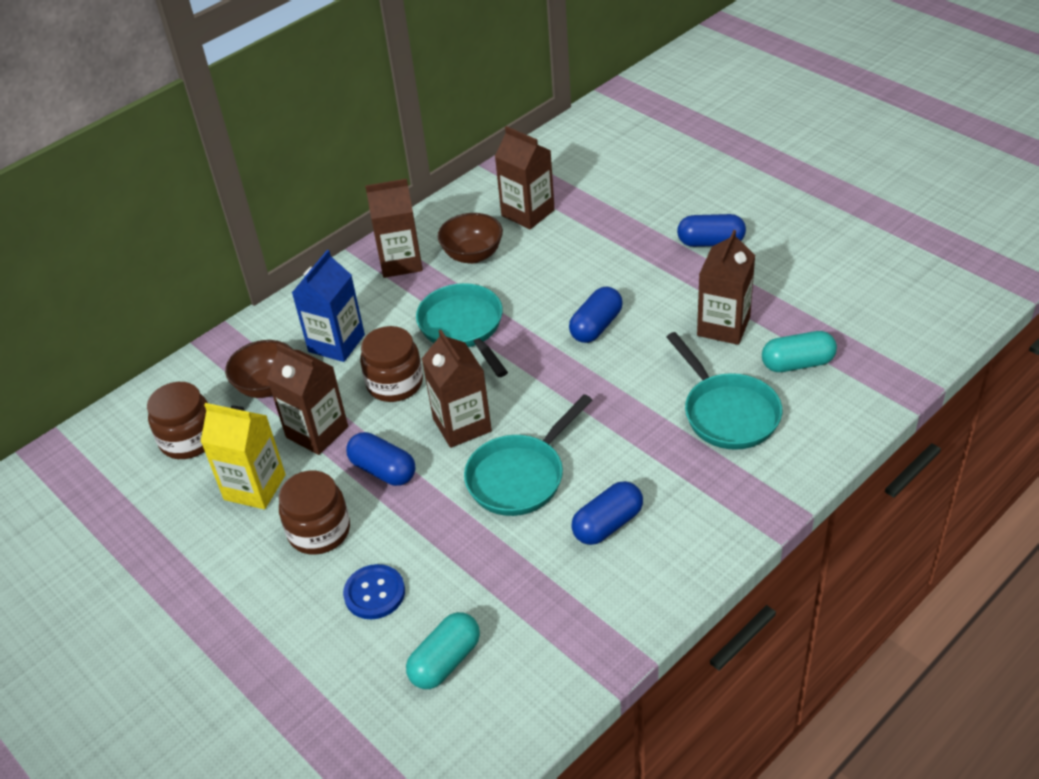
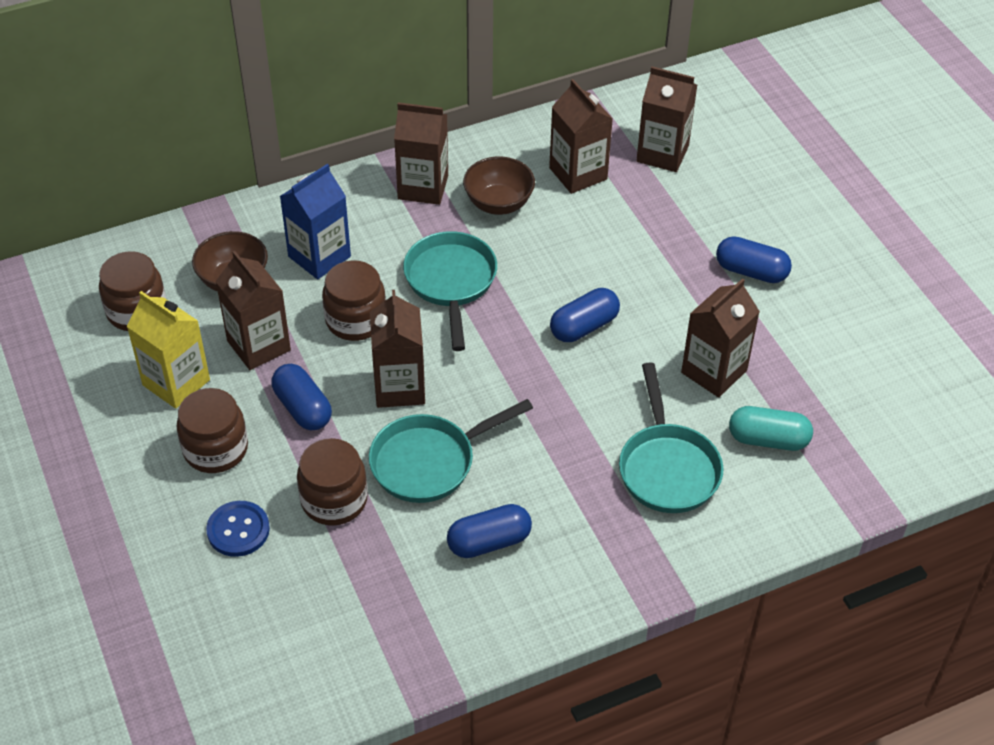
camera: 15 degrees right, 5 degrees up
turquoise capsule [406,612,480,689] -> none
none -> brown jar [297,438,368,525]
none -> brown carton [636,67,697,172]

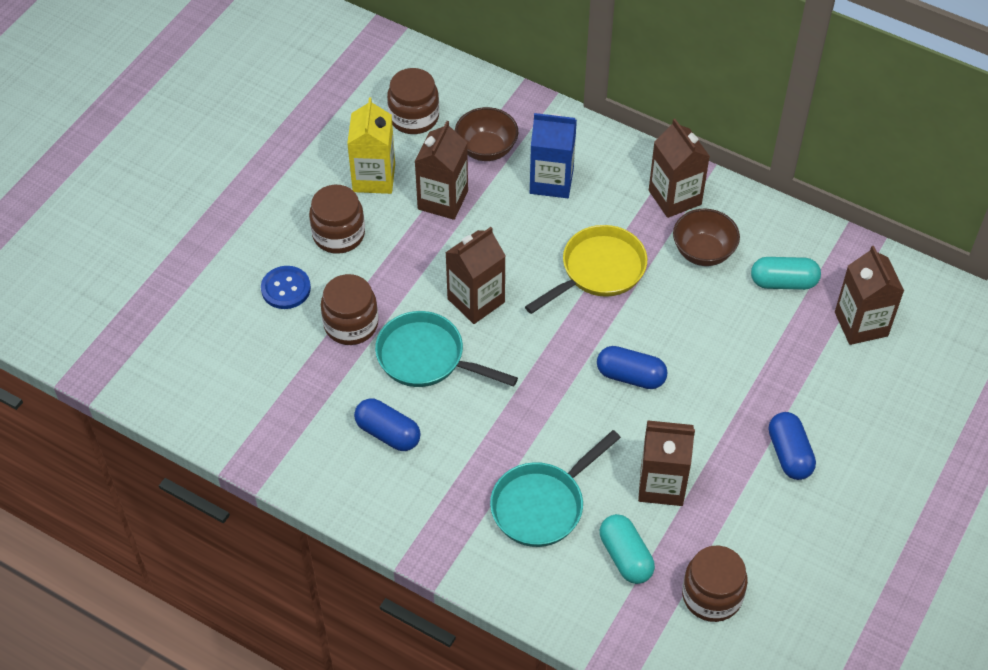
camera: 55 degrees right, 5 degrees up
blue capsule [271,364,332,430] -> none
brown jar [322,260,386,341] -> brown jar moved to [682,546,748,622]
turquoise pan [403,231,497,351] -> yellow pan [525,225,647,314]
brown carton [549,79,613,194] -> turquoise capsule [751,257,821,290]

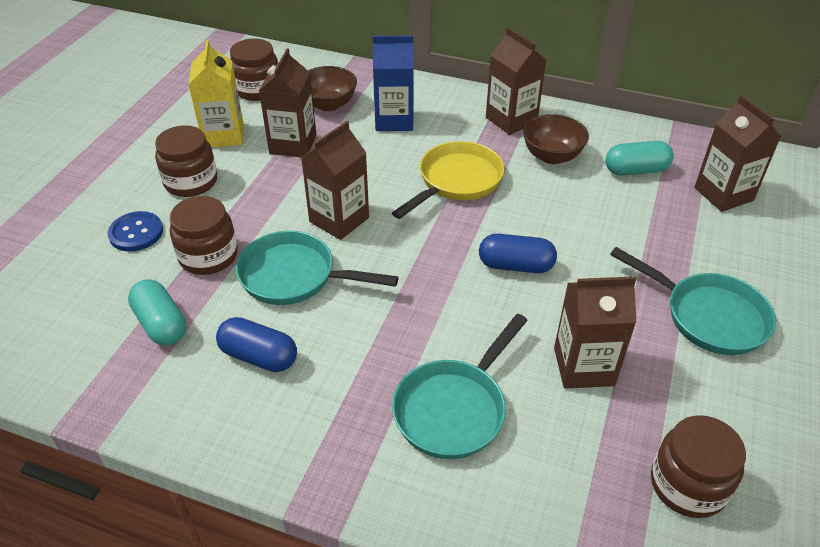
camera: 10 degrees left, 10 degrees down
turquoise capsule [600,514,655,584] -> turquoise capsule moved to [128,279,186,346]
blue capsule [769,412,816,480] -> turquoise pan [610,247,776,355]

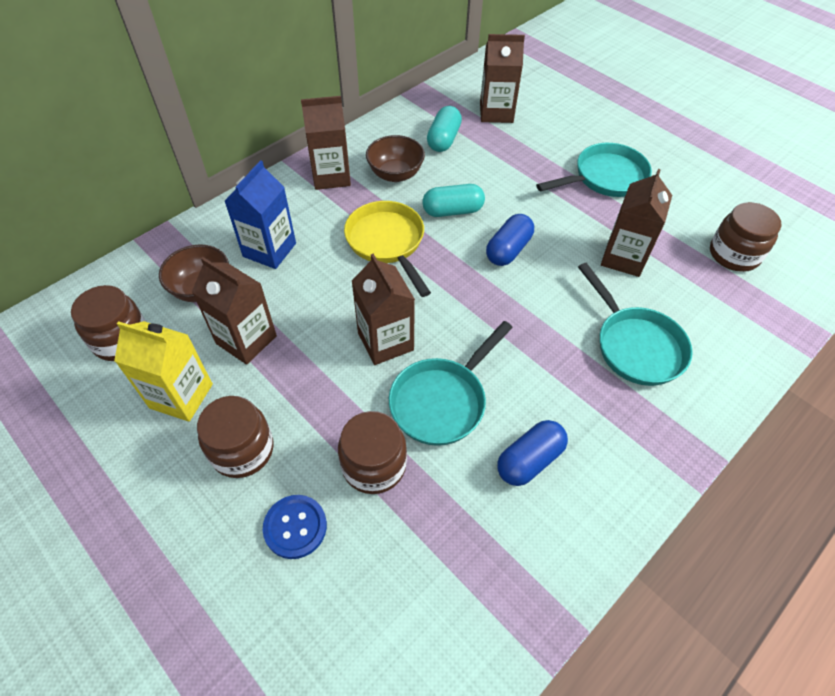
camera: 65 degrees left, 10 degrees up
turquoise capsule [128,279,186,346] -> turquoise capsule moved to [423,184,485,217]

